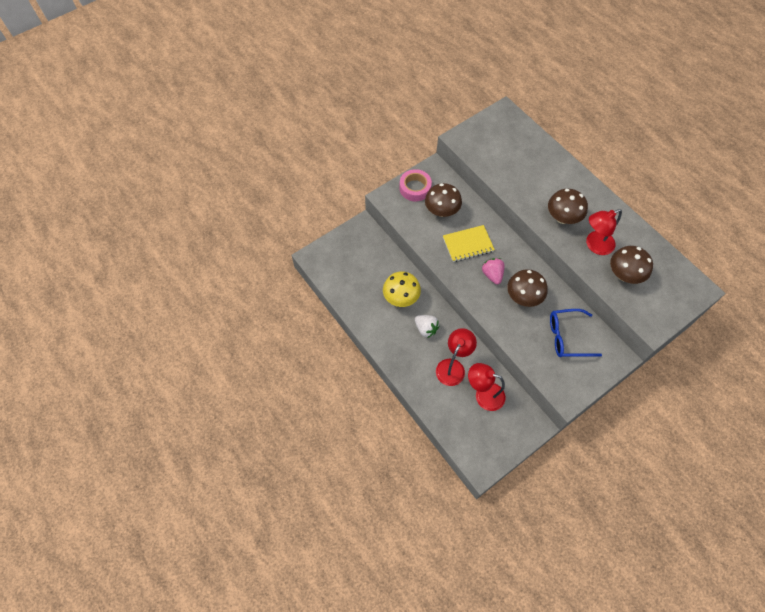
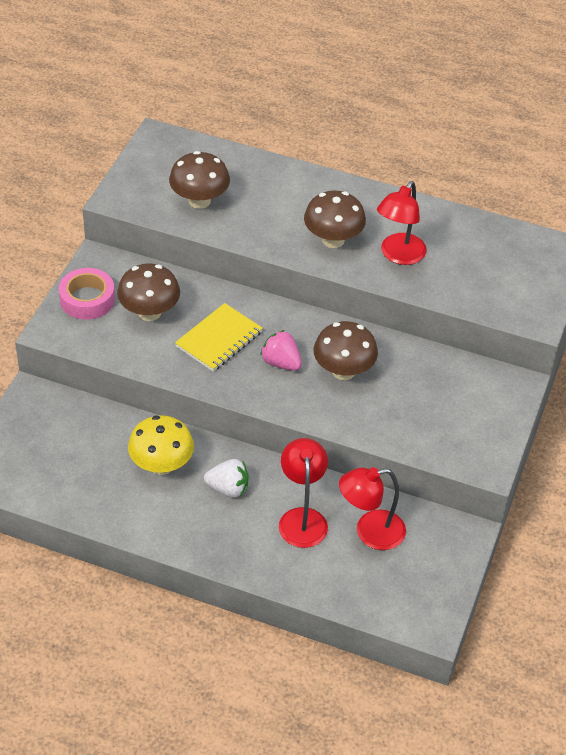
camera: 35 degrees left, 15 degrees down
blue glasses [550,309,602,357] -> none
brown mushroom [610,246,653,284] -> brown mushroom moved to [169,151,230,209]

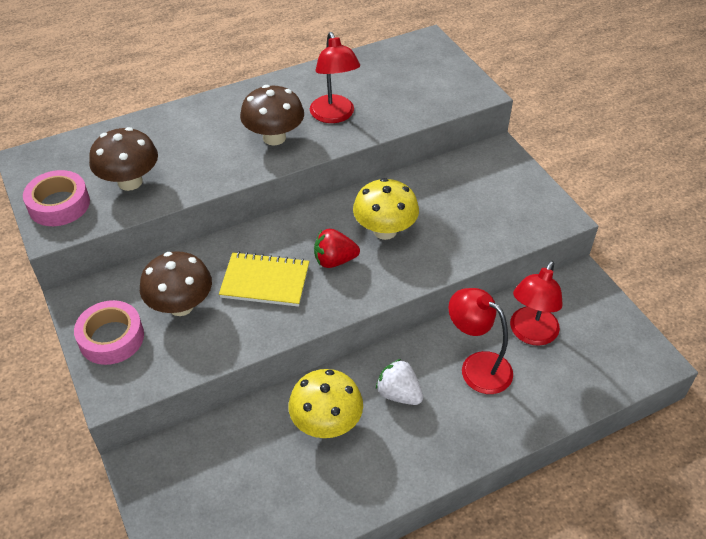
camera: 45 degrees left, 0 degrees up
yellow notebook [175,303,263,372] -> yellow notebook turned 75 degrees counterclockwise [219,252,309,307]
white strawberry [204,459,249,498] -> white strawberry turned 105 degrees counterclockwise [376,359,423,405]
pink strawberry [260,330,302,371] -> red strawberry [314,229,360,268]
brown mushroom [314,321,378,380] -> yellow mushroom [353,178,419,240]
none -> pink tape [23,170,90,226]

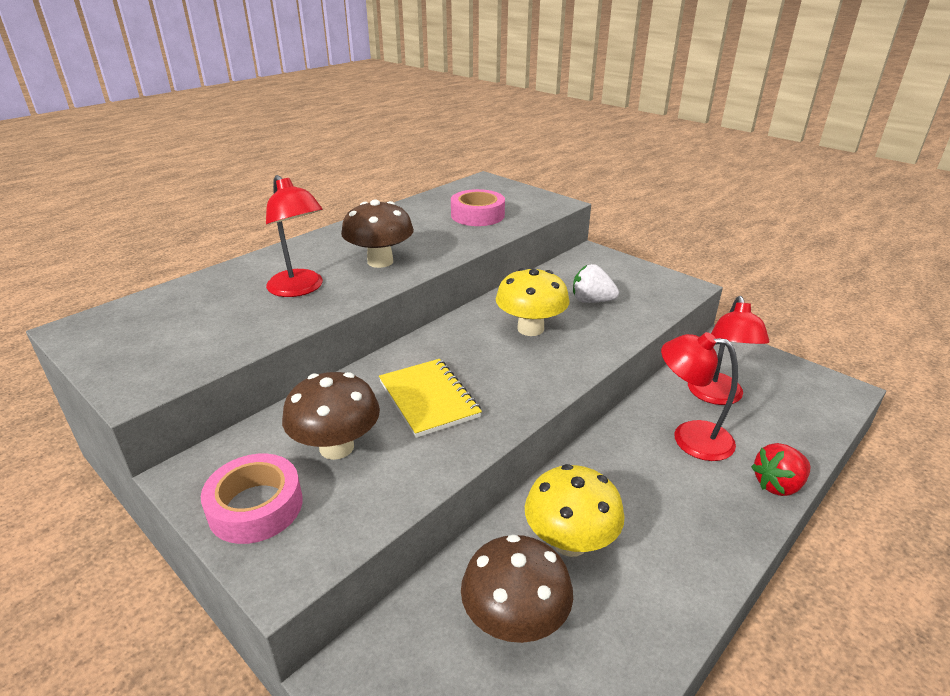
camera: 20 degrees left, 15 degrees down
pink tape [23,170,90,226] -> pink tape moved to [451,189,505,226]
brown mushroom [89,127,158,191] -> brown mushroom moved to [461,534,573,643]
yellow notebook [219,252,309,307] -> yellow notebook turned 75 degrees clockwise [379,359,482,438]
red lamp [310,32,360,123] -> red lamp moved to [266,175,323,297]
red strawberry [314,229,360,268] -> red strawberry moved to [751,443,810,496]
white strawberry [376,359,423,405] -> white strawberry moved to [573,264,619,303]

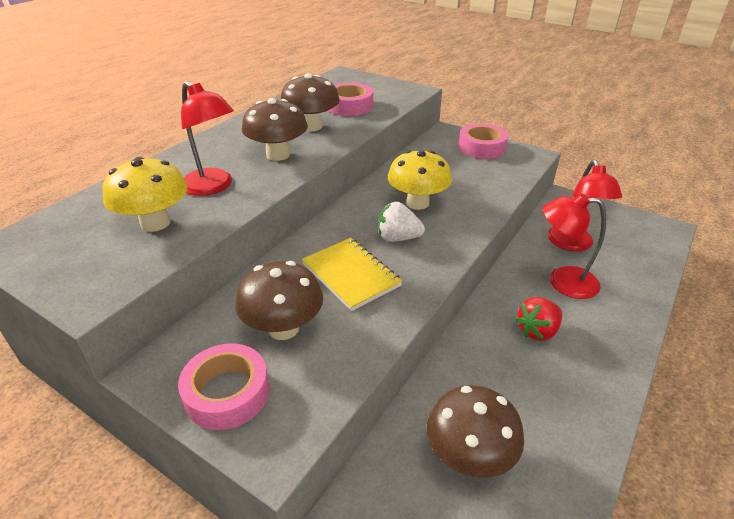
camera: 10 degrees left, 5 degrees up
yellow mushroom [525,464,625,557] -> yellow mushroom moved to [103,157,187,232]
white strawberry [573,264,619,303] -> white strawberry moved to [378,202,425,242]
red strawberry [751,443,810,496] -> red strawberry moved to [515,297,562,341]
none -> brown mushroom [280,73,340,131]
none -> pink tape [458,124,508,159]

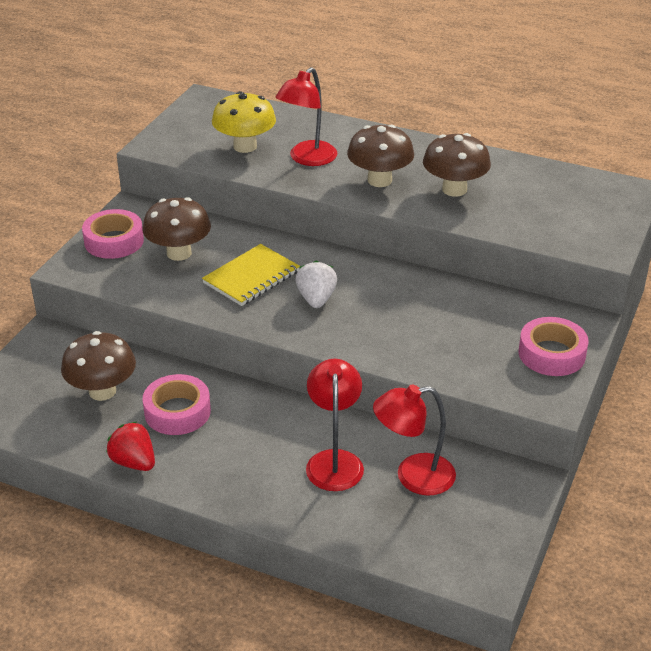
camera: 80 degrees right, 0 degrees up
pink tape [328,82,373,116] -> pink tape moved to [143,374,211,435]
yellow mushroom [388,150,452,210] -> none
red strawberry [515,297,562,341] -> red strawberry moved to [106,422,155,471]

